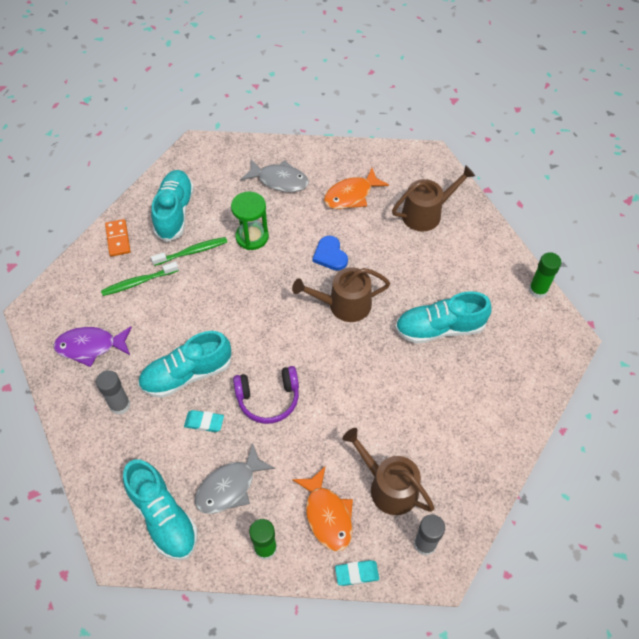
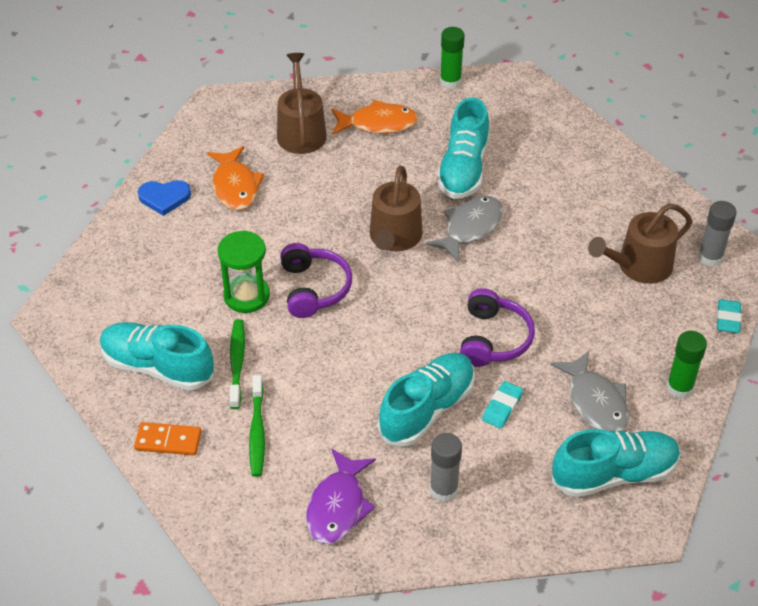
camera: 70 degrees left, 10 degrees down
turquoise shoe [138,331,232,398] -> turquoise shoe turned 135 degrees counterclockwise [378,353,475,447]
grey fish [241,160,309,192] -> grey fish moved to [426,196,503,262]
orange fish [292,467,353,552] -> orange fish moved to [331,100,418,135]
blue heart [312,236,348,271] -> blue heart moved to [138,180,191,216]
none -> purple headphones [280,243,352,318]

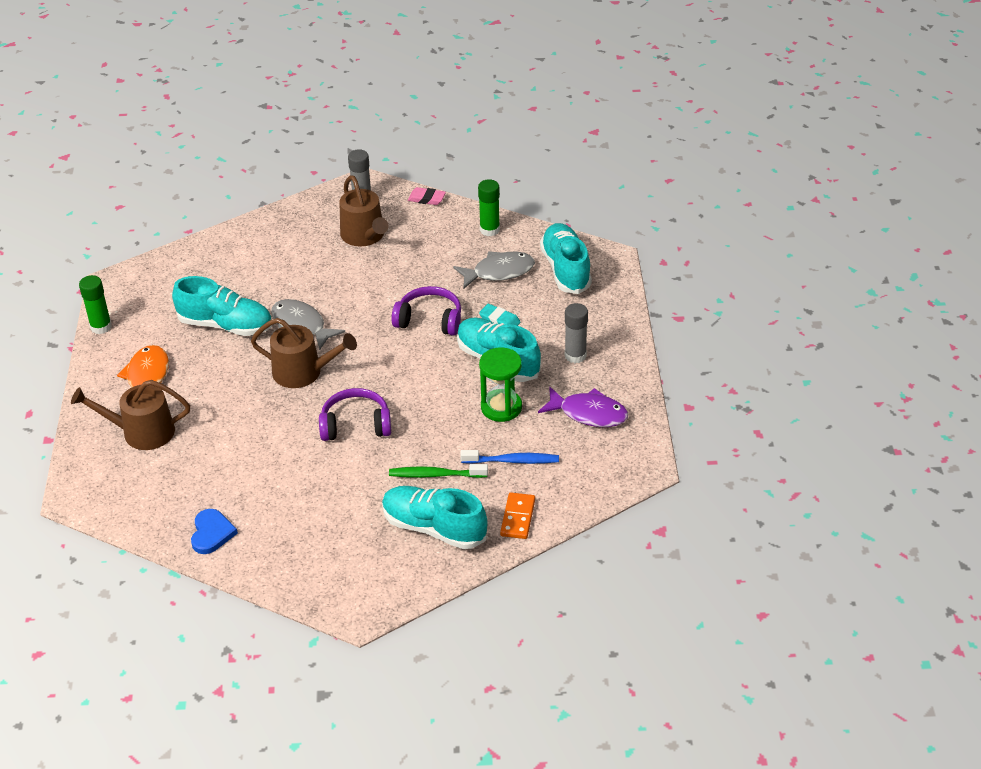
camera: 85 degrees left, 5 degrees down
turquoise shoe [100,322,214,390] -> turquoise shoe turned 90 degrees clockwise [382,486,488,549]
orange fish [207,146,264,210] -> none
green hourglass [218,231,270,313] -> green hourglass moved to [479,347,522,422]
green toothbrush [249,375,265,477] -> blue toothbrush [460,450,559,464]
turquoise eraser [717,299,742,333] -> pink eraser [408,187,446,205]

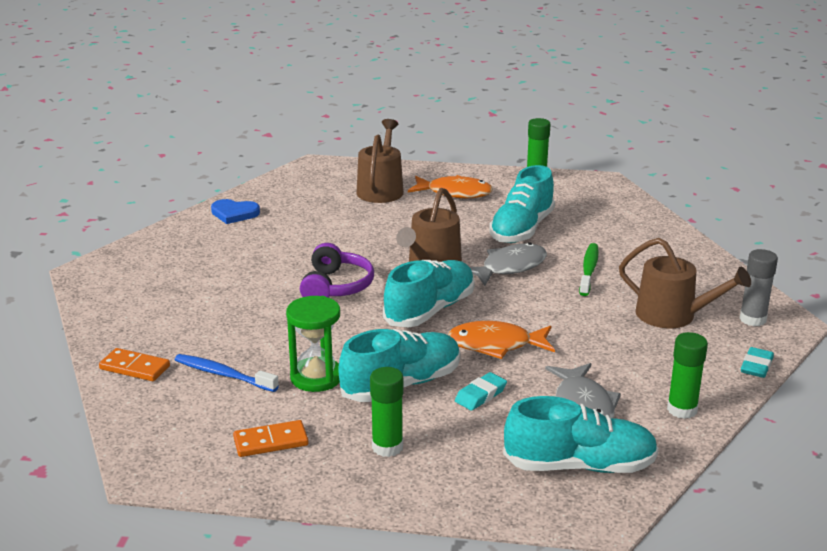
camera: 100 degrees right, 15 degrees down
brown watering can [339,175,389,246] -> brown watering can turned 135 degrees counterclockwise [619,238,751,328]
turquoise shoe [382,486,488,549] -> turquoise shoe moved to [383,260,475,327]
green toothbrush [389,464,488,478] -> green toothbrush moved to [579,243,599,296]
purple headphones [391,286,461,336] -> orange fish [448,321,555,359]
pink eraser [408,187,446,205] -> turquoise eraser [741,347,774,378]
blue toothbrush [460,450,559,464] -> blue toothbrush turned 105 degrees clockwise [175,354,279,392]
purple fish [538,387,628,427] -> orange domino [233,420,308,457]
grey glue stick [565,303,588,363] -> green glue stick [370,367,404,457]

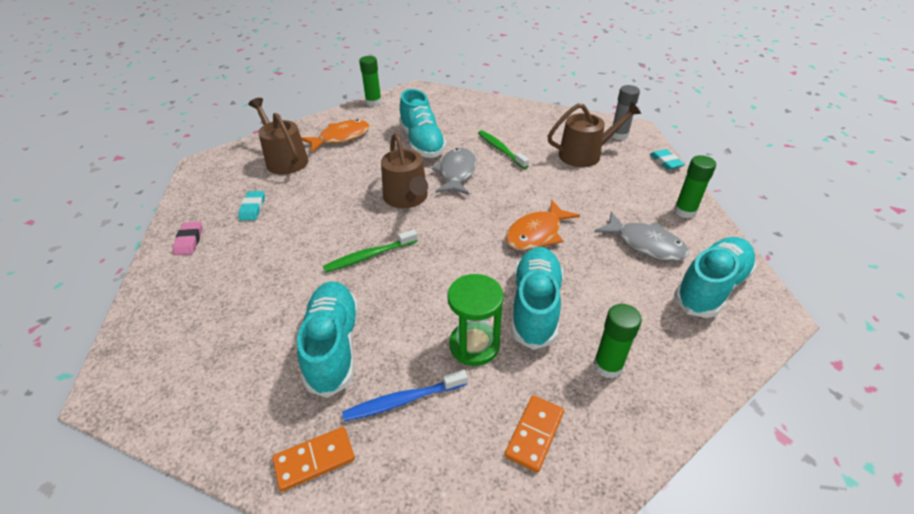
camera: 45 degrees left, 15 degrees up
blue heart [211,199,260,224] -> pink eraser [173,222,202,256]
purple headphones [300,243,374,298] -> green toothbrush [323,229,418,272]
turquoise shoe [383,260,475,327] -> turquoise shoe moved to [297,282,358,398]
turquoise eraser [455,372,507,411] -> turquoise eraser moved to [238,191,265,221]

